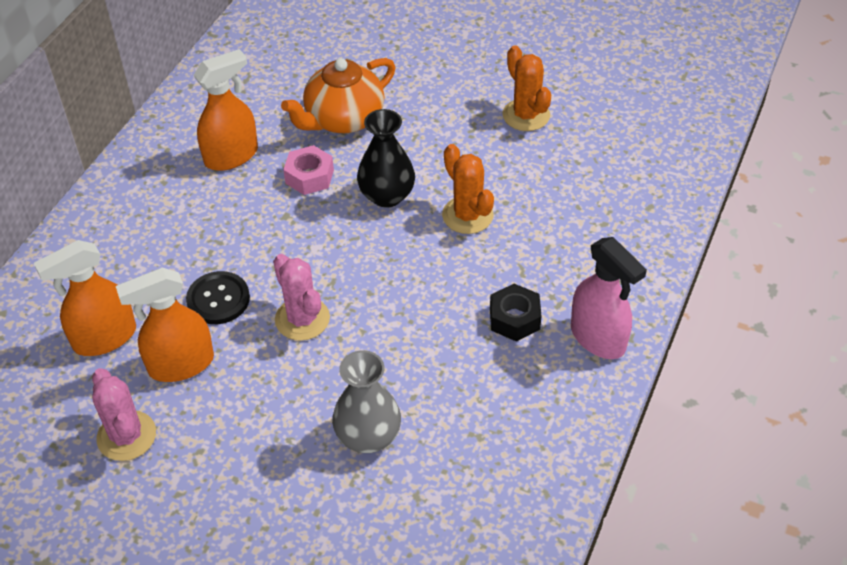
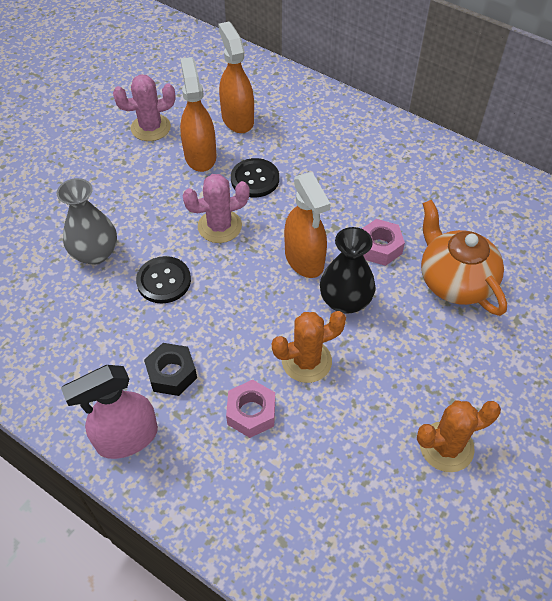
camera: 100 degrees right, 5 degrees up
orange spray bottle [193,49,258,171] -> orange spray bottle moved to [284,172,331,278]
none -> black button [136,256,191,304]
none -> pink nut [226,380,275,438]

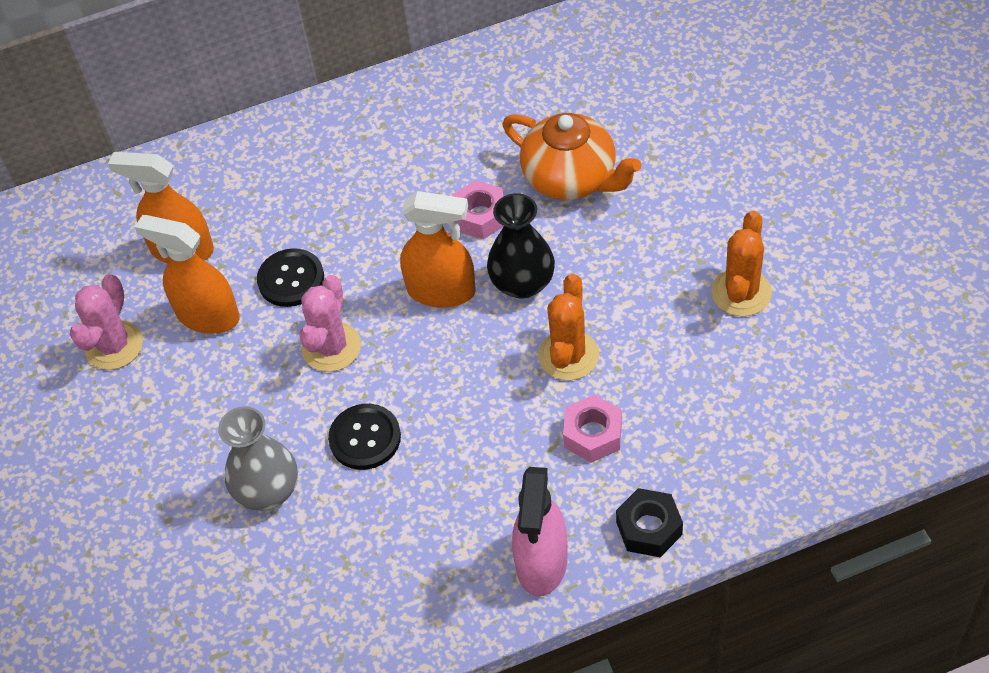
camera: 50 degrees left, 0 degrees up
black nut [144,343,197,396] -> black nut moved to [616,488,683,557]
orange teapot [421,200,507,316] -> orange teapot turned 150 degrees counterclockwise [503,113,642,200]

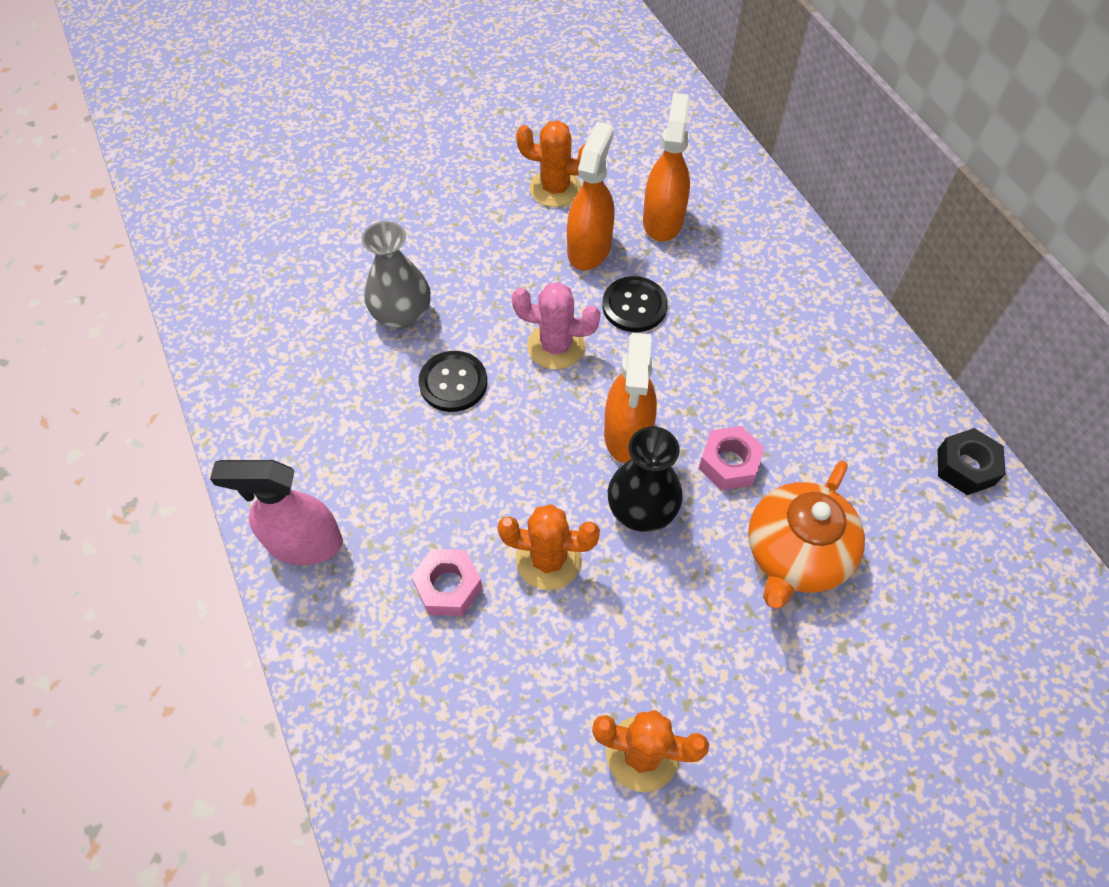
camera: 80 degrees right, 5 degrees up
pink cactus [70,274,143,370] -> orange cactus [516,120,586,207]
black nut [616,488,683,557] -> black nut moved to [937,428,1006,495]

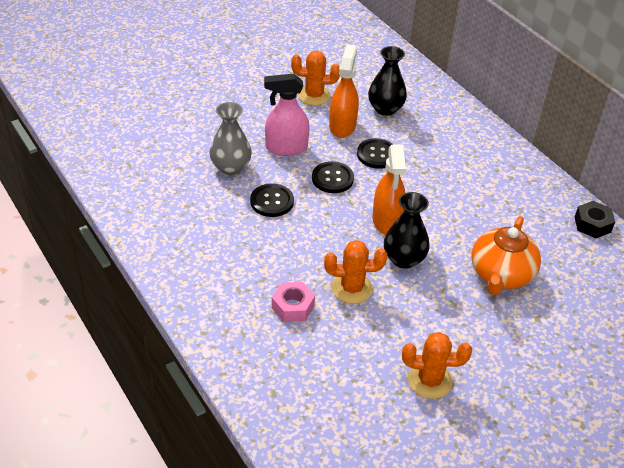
camera: 10 degrees left, 15 degrees down
pink spray bottle [210,460,343,565] -> pink spray bottle moved to [264,73,310,156]
pink cactus [512,282,601,369] -> black button [312,161,354,193]
orange spray bottle [643,93,690,241] -> black vase [368,46,407,116]
pink nut [698,426,765,490] -> none

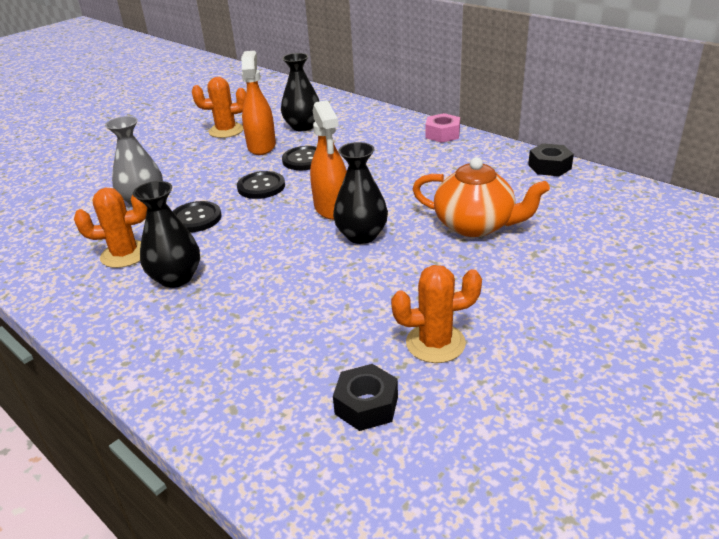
camera: 10 degrees left, 10 degrees down
pink spray bottle [264,73,310,156] -> none
pink nut [272,282,315,322] -> pink nut moved to [426,113,460,143]
orange cactus [324,240,387,304] -> orange cactus moved to [74,188,147,268]
orange teapot [471,216,541,295] -> orange teapot turned 75 degrees counterclockwise [413,157,550,237]
none -> black vase [133,181,200,288]
none -> black nut [333,364,398,431]

